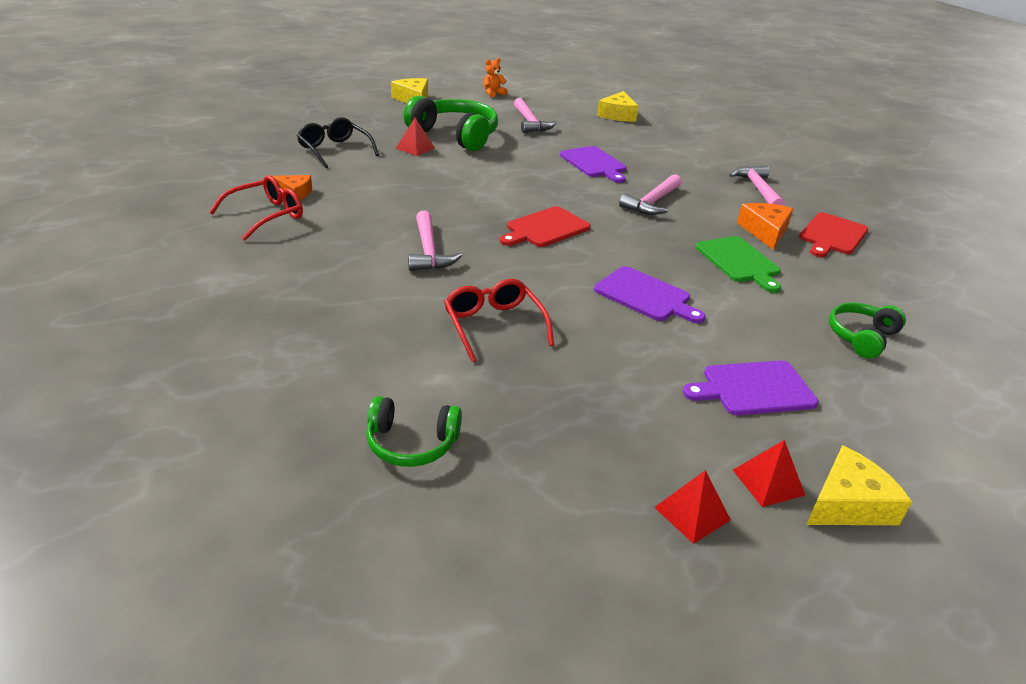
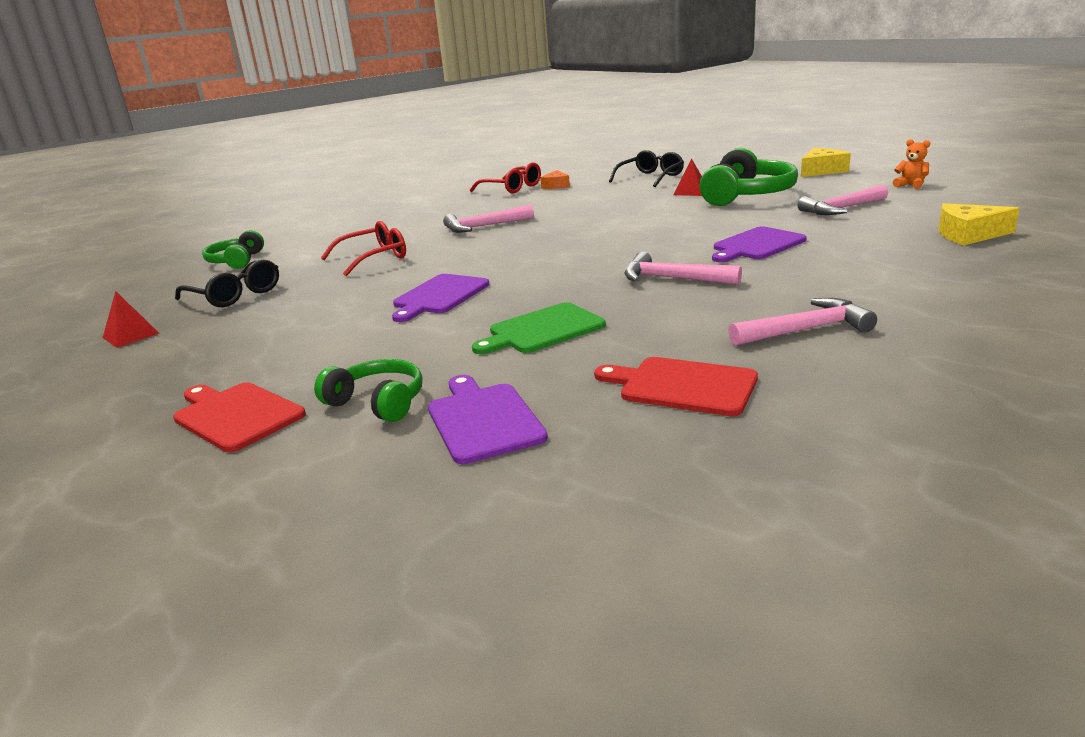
camera: 85 degrees right, 10 degrees down
red cutting board [500,206,591,247] -> red cutting board moved to [173,382,306,452]
purple cutting board [682,361,818,415] -> purple cutting board moved to [428,375,548,464]
red pyramid [733,440,805,507] -> none
orange cheese [737,203,793,250] -> none
yellow cheese [806,445,912,525] -> none
none -> black glasses [175,260,279,307]

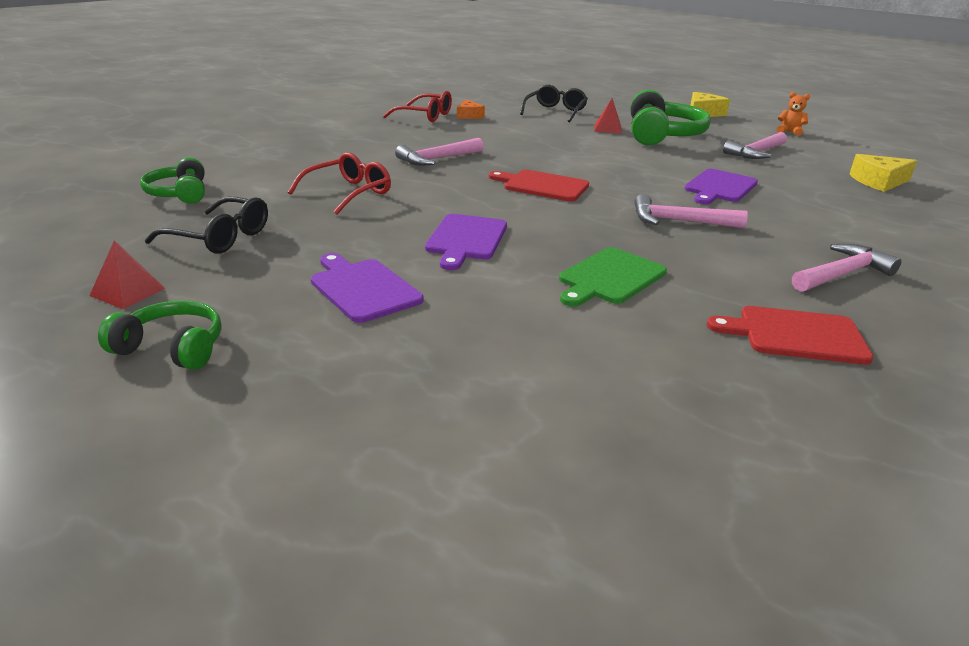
camera: 20 degrees left, 5 degrees up
red cutting board [173,382,306,452] -> red cutting board moved to [489,170,589,201]
green headphones [314,359,422,422] -> green headphones moved to [98,300,222,370]
purple cutting board [428,375,548,464] -> purple cutting board moved to [311,253,423,323]

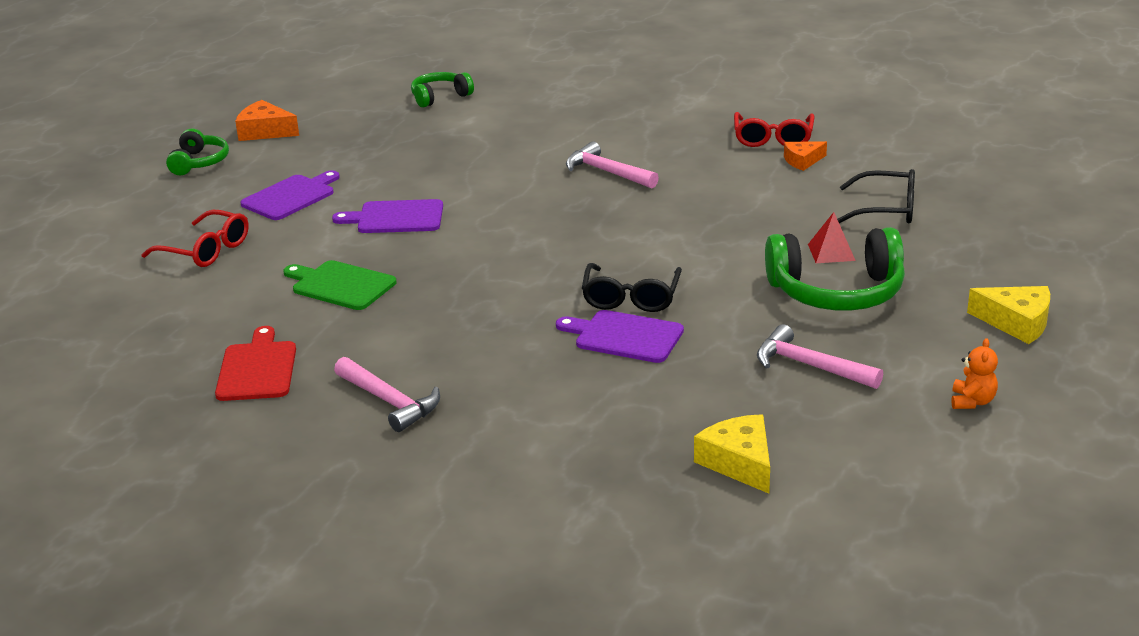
camera: 80 degrees right, 0 degrees up
red pyramid [89,240,166,309] -> orange cheese [235,100,299,141]
black glasses [145,197,268,254] -> black glasses moved to [582,263,682,312]
red glasses [288,152,391,215] -> red glasses moved to [141,210,249,267]
red cutting board [489,170,589,201] -> none
pink hammer [635,194,748,228] -> none

